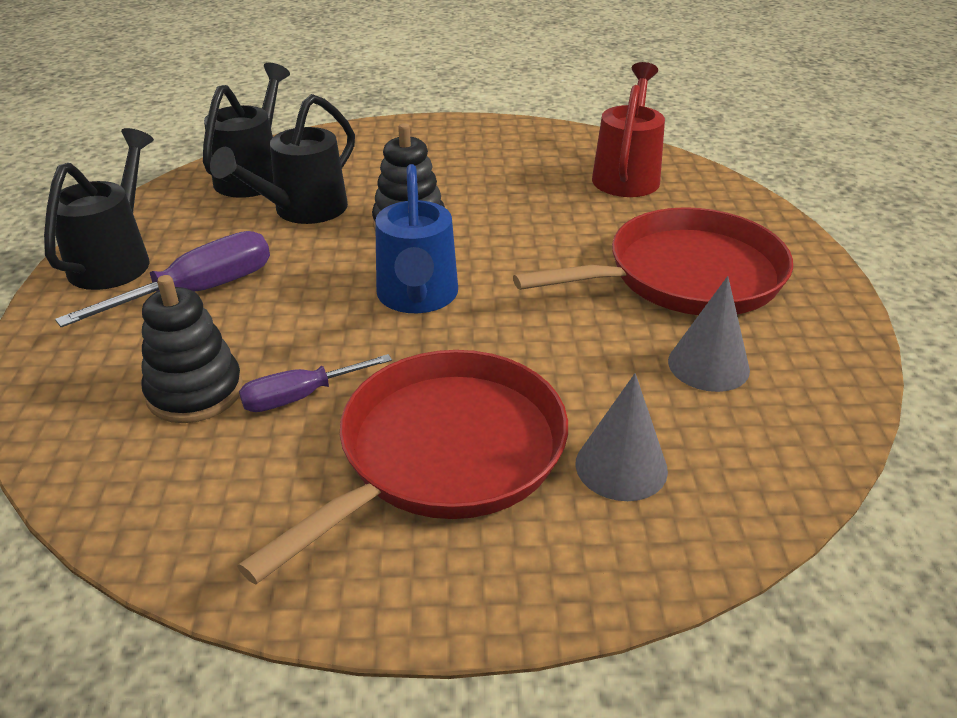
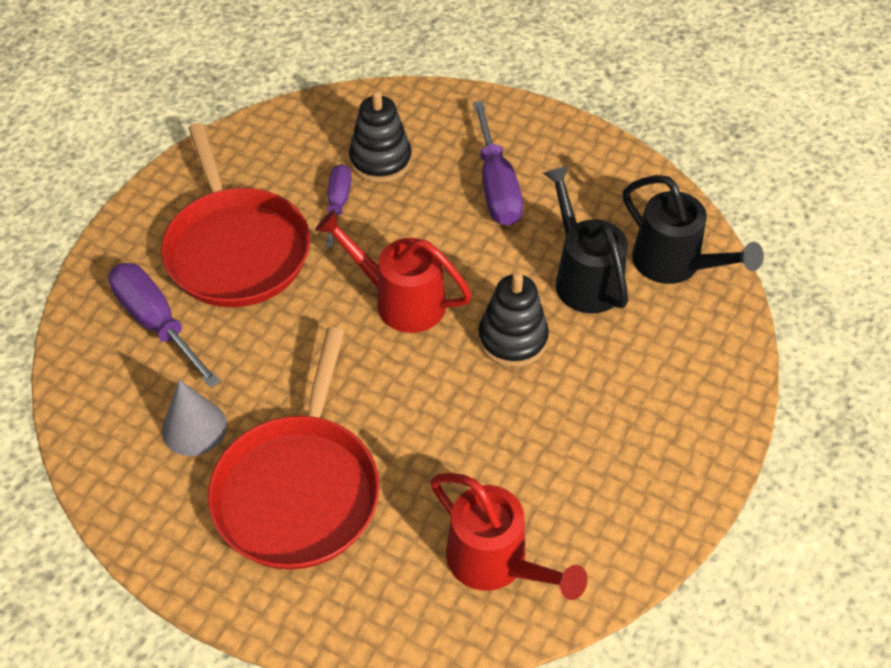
camera: 120 degrees right, 15 degrees up
black watering can [44,128,154,290] -> none
blue watering can [375,164,458,313] -> red watering can [315,210,472,333]
grey cone [576,373,668,501] -> purple screwdriver [108,263,221,388]

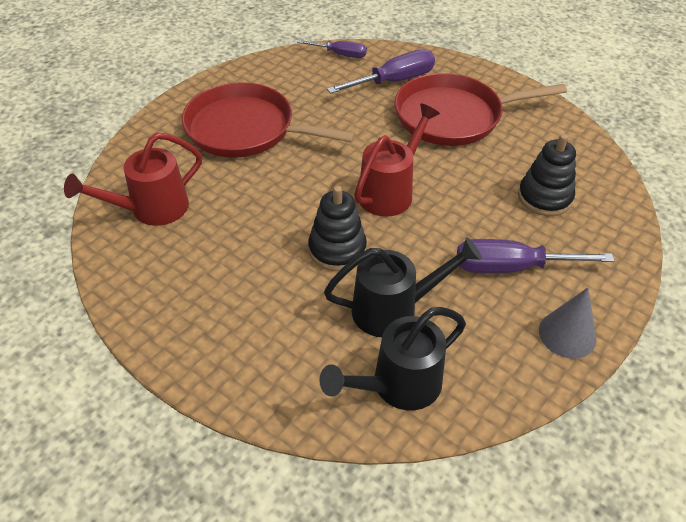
camera: 100 degrees right, 5 degrees down
grey cone [162,380,227,456] -> grey cone moved to [539,288,596,359]
purple screwdriver [325,164,352,247] -> purple screwdriver moved to [297,40,367,58]

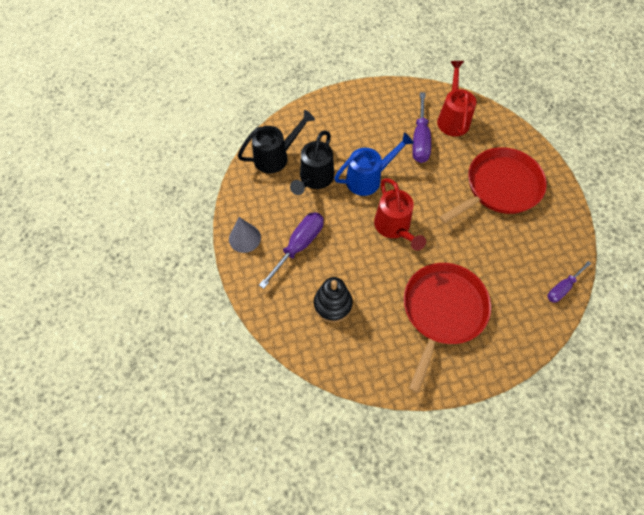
camera: 125 degrees right, 15 degrees up
black stacking toy [308,186,367,271] -> blue watering can [334,132,414,196]
black watering can [319,307,466,411] -> black watering can turned 60 degrees clockwise [238,110,315,174]
purple screwdriver [327,49,435,94] -> purple screwdriver moved to [412,92,431,163]

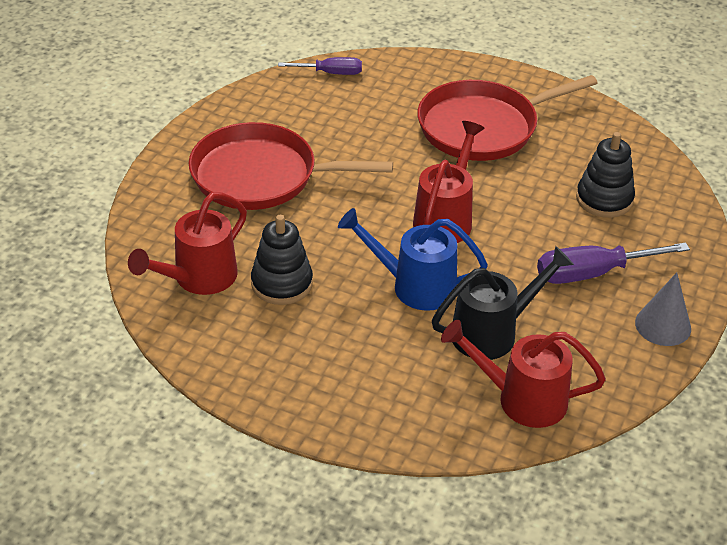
camera: 140 degrees left, 20 degrees down
black watering can [238,110,315,174] -> red watering can [441,320,606,428]
purple screwdriver [412,92,431,163] -> black stacking toy [251,215,313,305]

